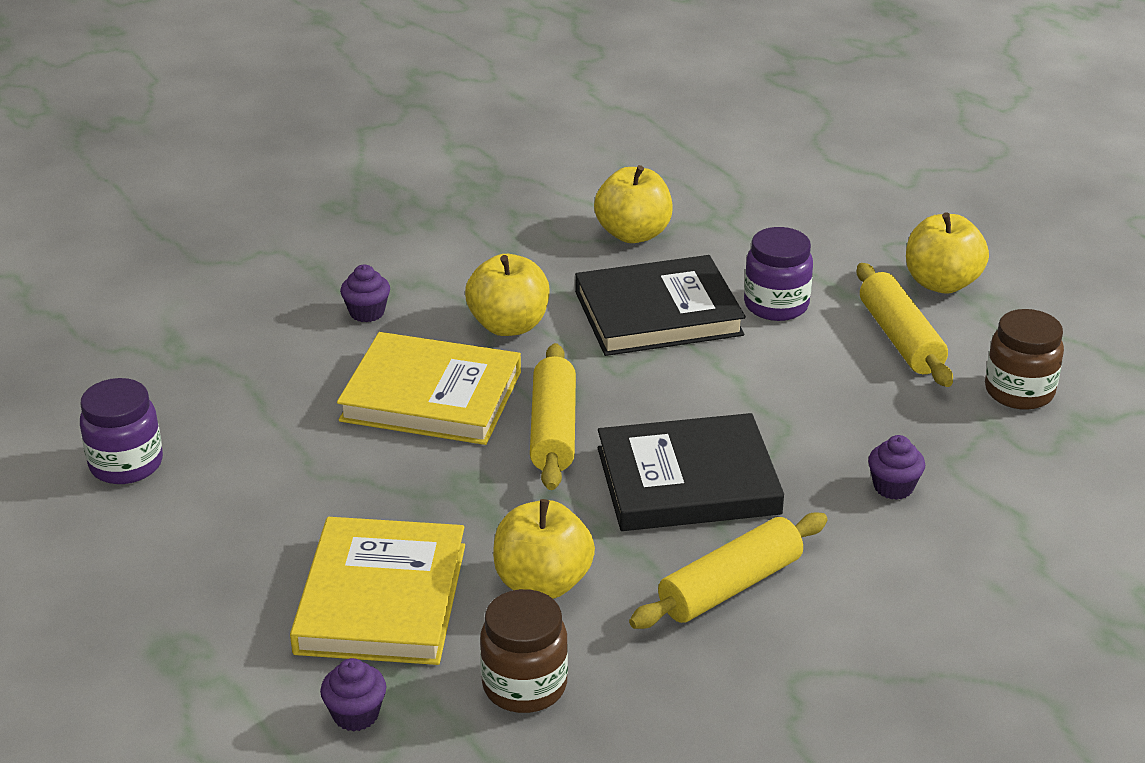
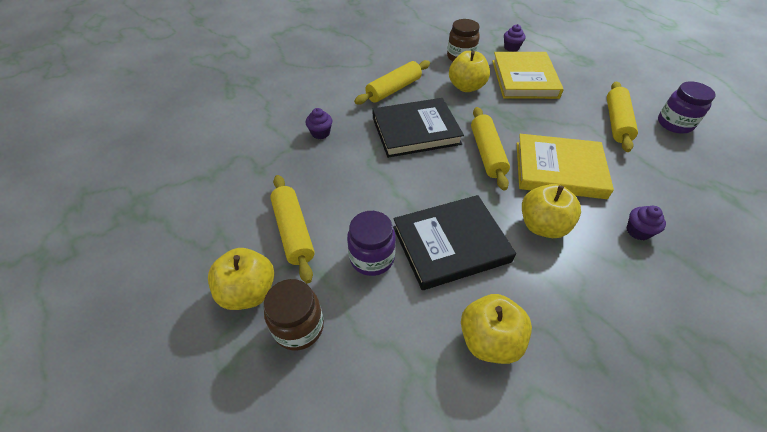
camera: 175 degrees right, 15 degrees up
brown jar [985,309,1064,410] -> brown jar moved to [263,279,324,350]
none -> yellow rolling pin [607,81,638,152]

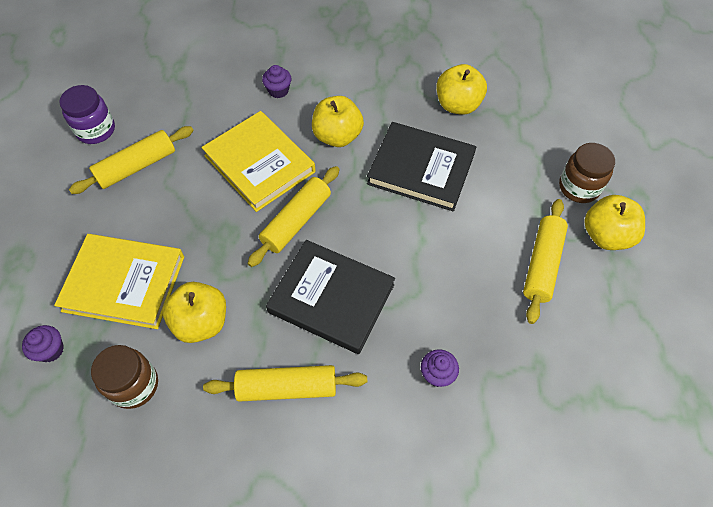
camera: 140 degrees left, 10 degrees up
purple jar [347,211,396,276] -> none
yellow book [492,52,564,99] -> yellow book turned 60 degrees clockwise [54,234,184,329]

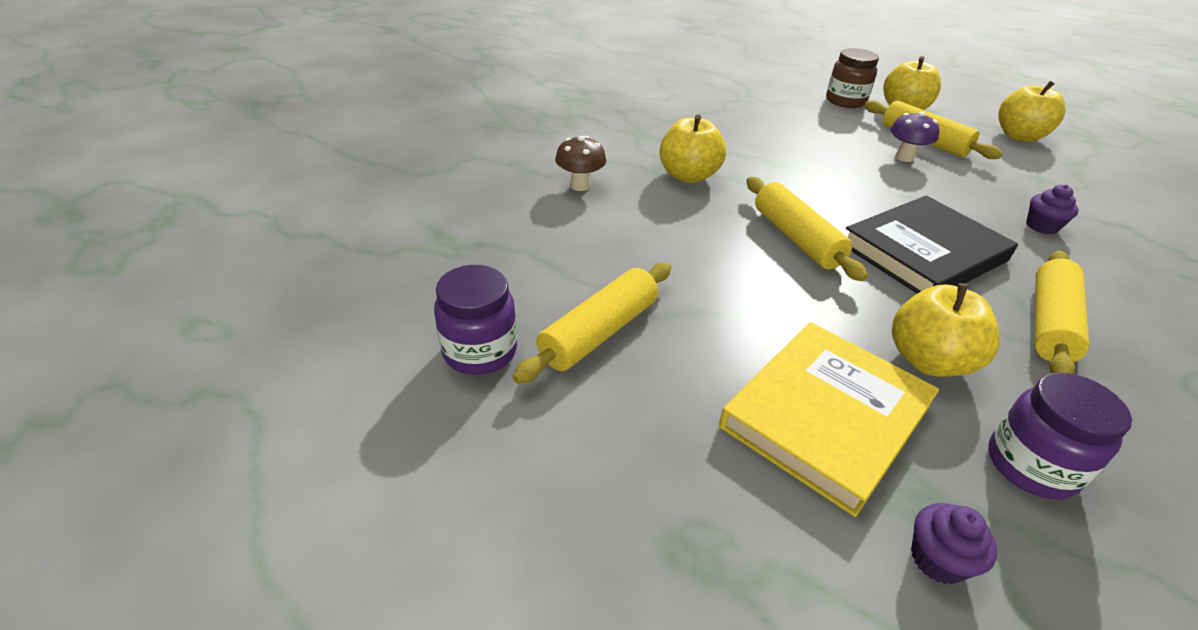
camera: 60 degrees left, 20 degrees down
yellow rolling pin [69,126,193,194] -> yellow rolling pin turned 45 degrees clockwise [512,262,671,384]
brown jar [91,345,158,409] -> purple jar [988,372,1132,500]
yellow book [201,111,316,212] -> none
purple cupcake [262,65,291,98] -> brown mushroom [555,136,606,191]
black book [367,122,476,211] -> none
yellow apple [437,64,487,115] -> yellow apple moved to [998,81,1066,142]
none -> purple mushroom [890,112,940,162]

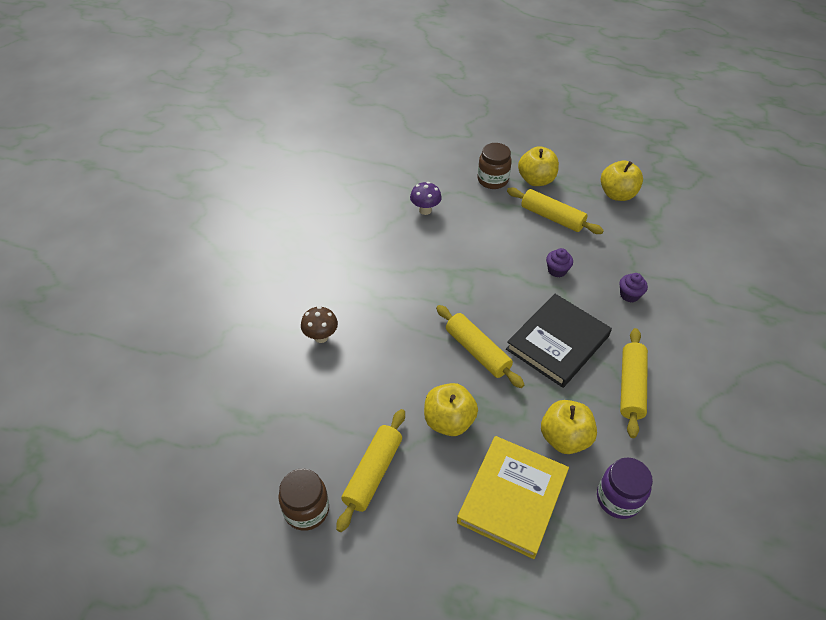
camera: 15 degrees left, 10 degrees up
purple jar [434,265,517,375] -> brown jar [278,469,329,531]
yellow apple [660,115,726,183] -> yellow apple moved to [424,383,478,436]
purple mushroom [890,112,940,162] -> purple mushroom moved to [410,182,442,215]
purple cupcake [911,503,997,584] -> purple cupcake moved to [546,248,573,278]

